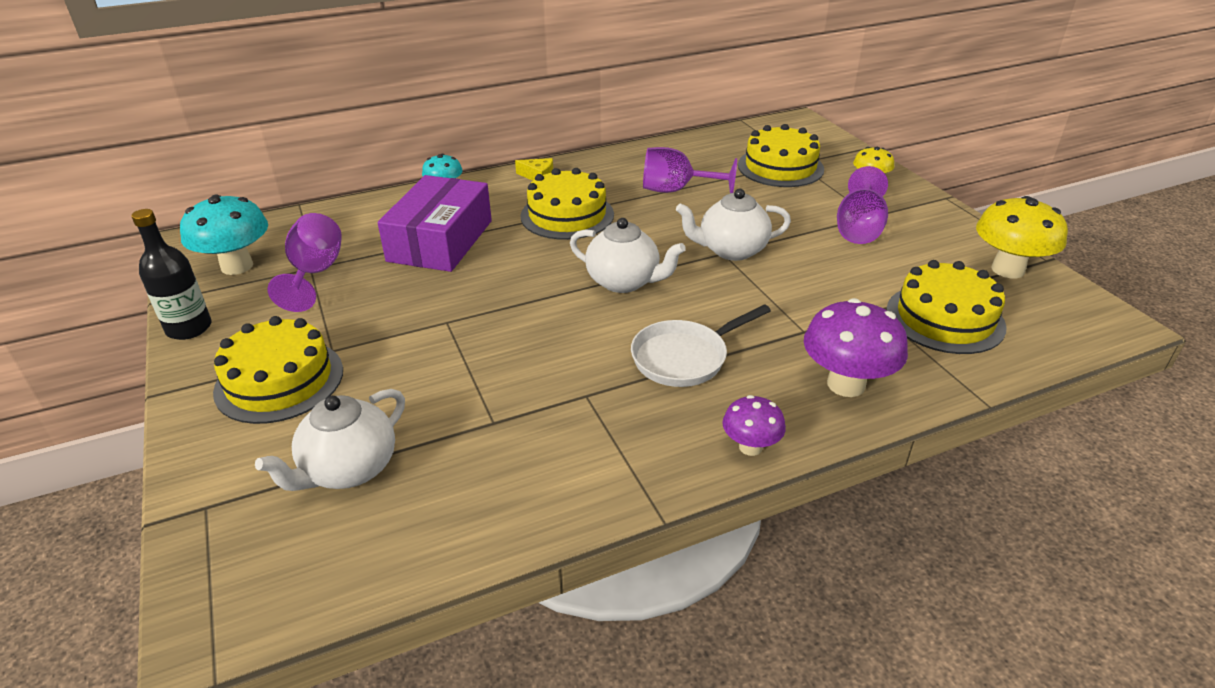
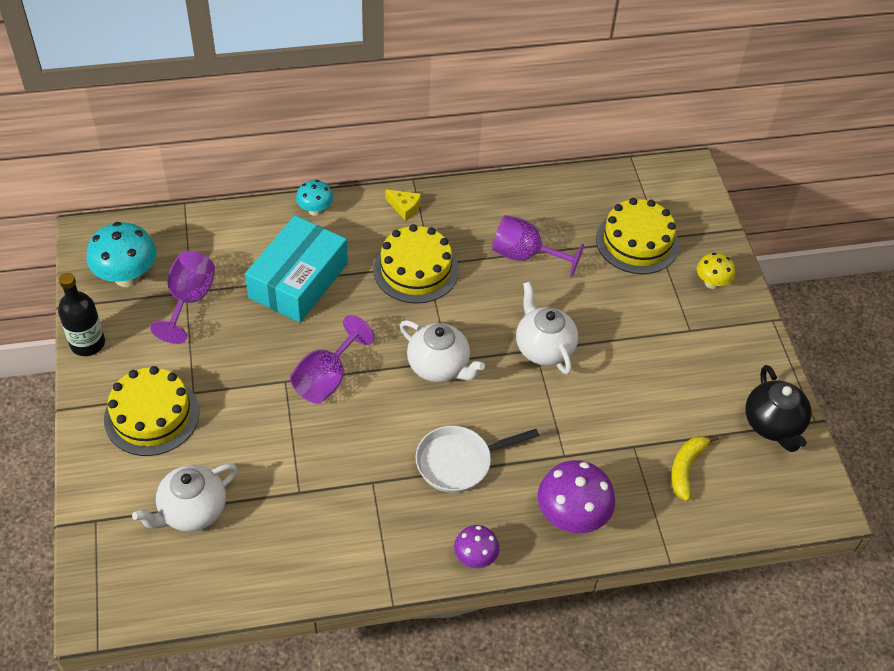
camera: 10 degrees right, 15 degrees up
purple box [378,175,492,272] -> turquoise box [245,215,348,323]
white teapot [676,189,791,261] -> white teapot turned 60 degrees clockwise [516,281,578,374]
purple goblet [837,166,888,244] -> purple goblet moved to [290,315,375,404]
yellow cake [886,260,1006,354] -> yellow banana [671,435,718,501]
yellow mushroom [976,196,1068,278] -> black teapot [745,365,811,452]

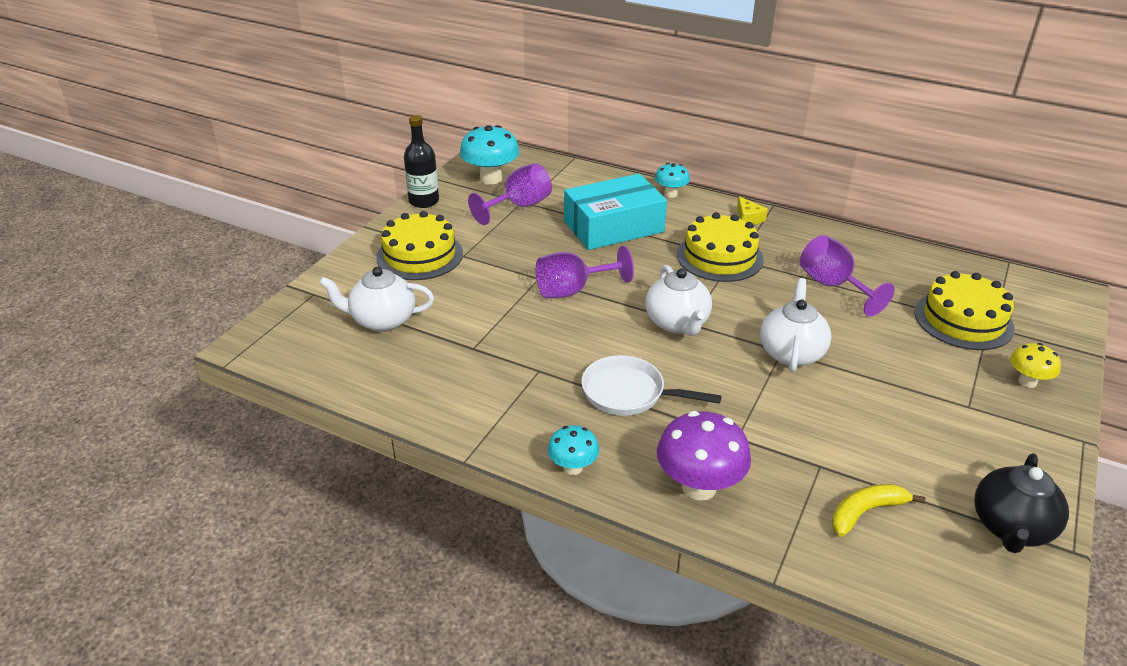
camera: 40 degrees right, 15 degrees down
purple mushroom [454,525,499,568] -> turquoise mushroom [548,425,599,475]

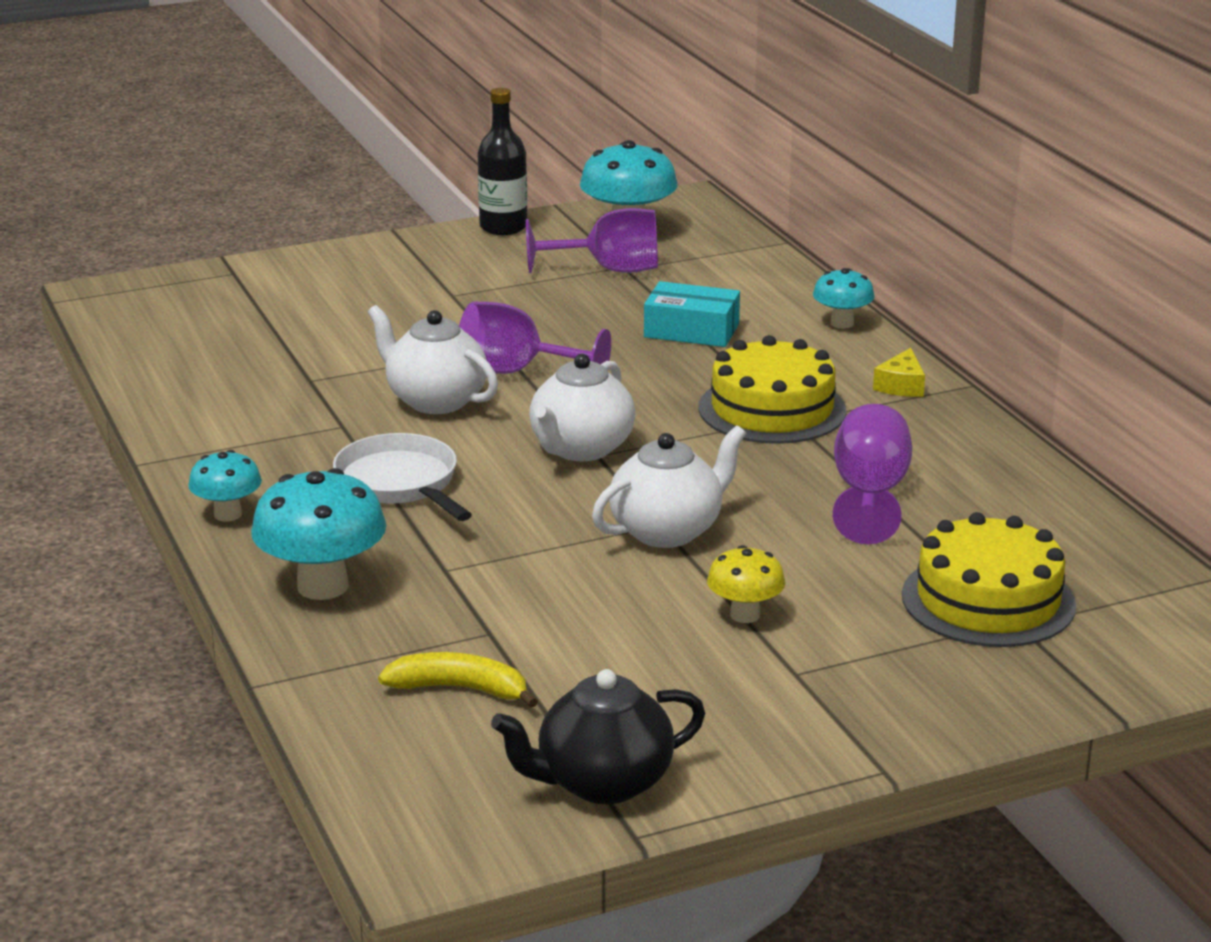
camera: 40 degrees right, 10 degrees down
white teapot [319,267,434,332] -> white teapot moved to [368,305,498,414]
yellow cake [376,211,463,280] -> none
turquoise box [564,174,667,250] -> turquoise box [644,281,740,347], size x0.60
purple mushroom [657,411,751,501] -> turquoise mushroom [251,468,387,600]
yellow mushroom [1010,343,1061,388] -> yellow mushroom moved to [707,545,786,623]

